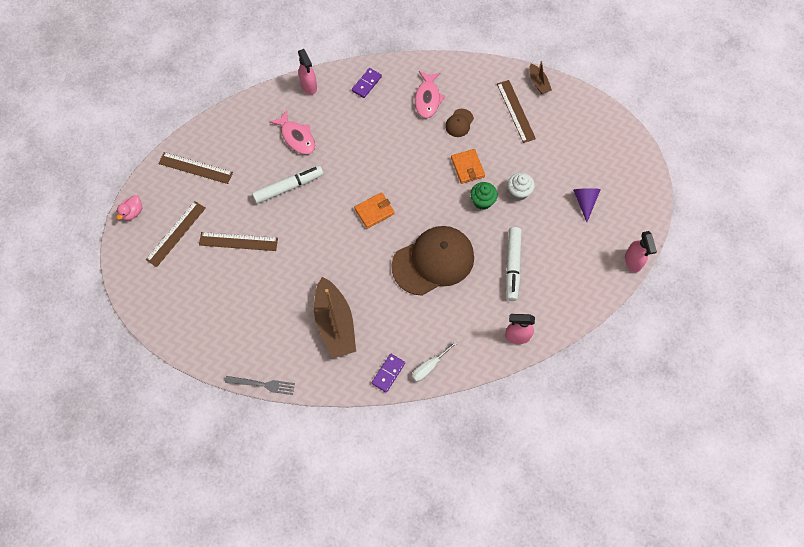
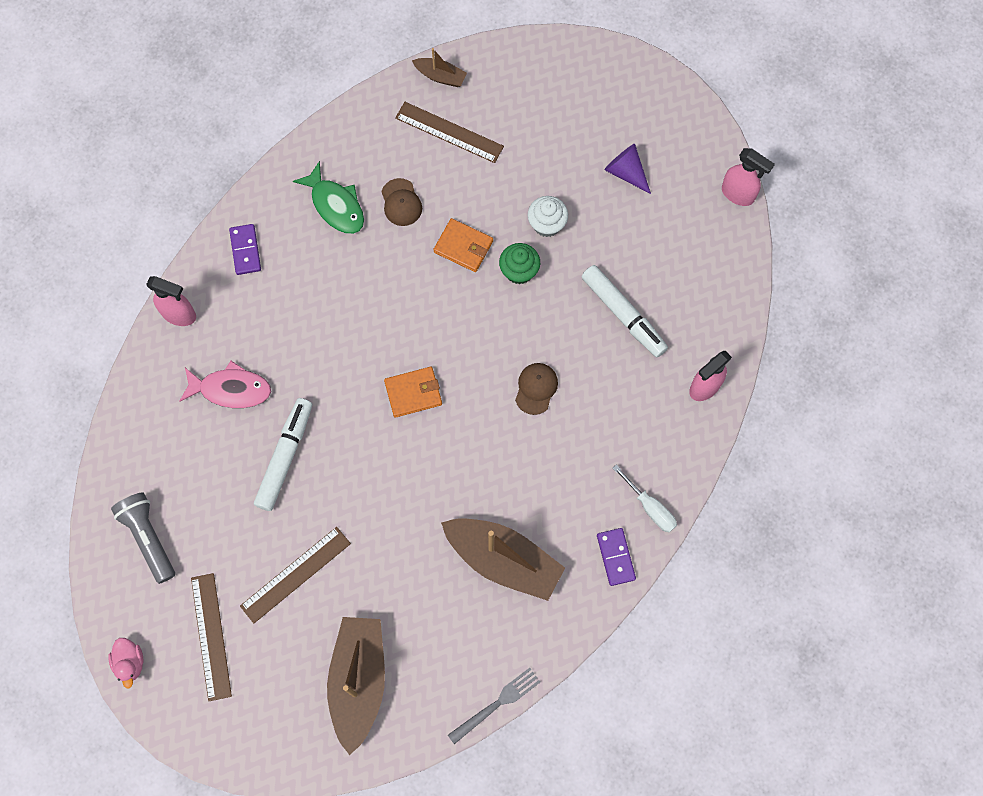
camera: 45 degrees left, 5 degrees up
brown ruler [158,152,233,184] -> grey flashlight [111,492,175,584]
orange wallet [354,192,395,229] -> orange wallet turned 60 degrees clockwise [384,367,442,418]
brown cap [391,226,474,296] -> brown cap [515,363,558,415], size x0.42
white screwdriver [412,340,458,382] -> white screwdriver turned 45 degrees counterclockwise [613,465,677,532]
pink fish [415,71,445,118] -> green fish [293,161,364,234]
none -> brown boat [327,617,385,755]

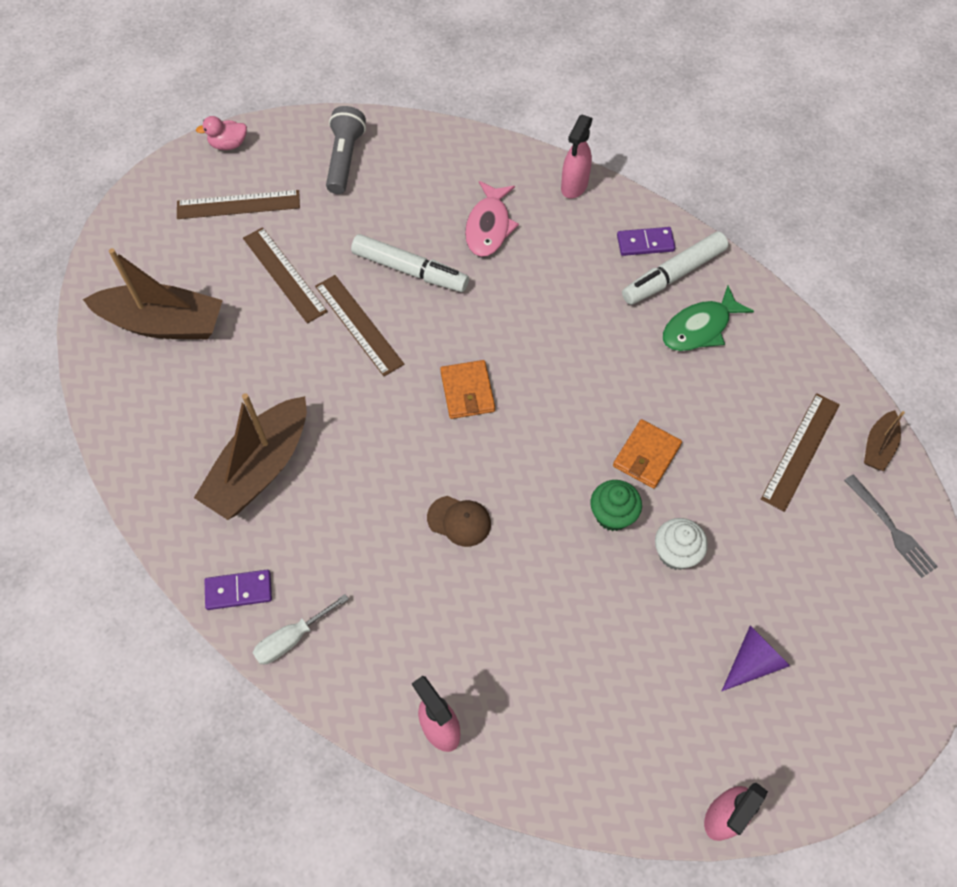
camera: 95 degrees right, 10 degrees down
grey flashlight [111,492,175,584] -> grey flashlight turned 60 degrees counterclockwise [326,106,366,194]
brown cap [381,178,422,226] -> none
grey fork [448,668,540,744] -> grey fork moved to [844,475,938,578]
white marker [581,265,668,357] -> white marker moved to [622,231,728,305]
none -> brown ruler [315,275,404,376]

